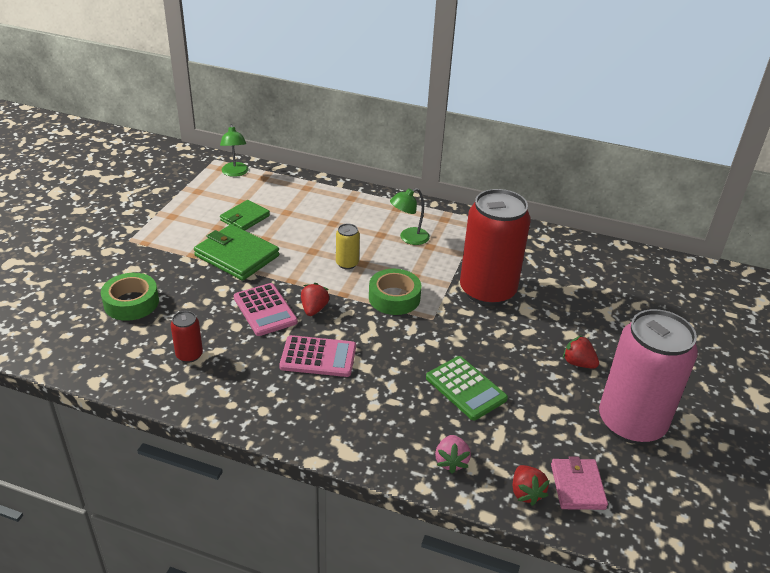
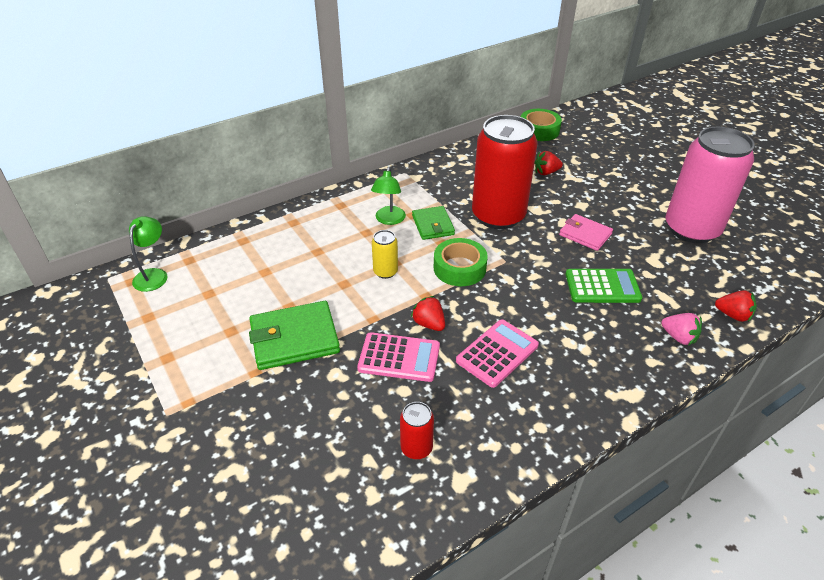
camera: 50 degrees left, 5 degrees up
green tape [101,273,159,321] -> green tape moved to [521,109,562,141]
green lamp [220,124,249,177] -> green lamp turned 105 degrees counterclockwise [129,216,167,292]
green wallet [220,200,270,230] -> green wallet moved to [412,206,455,240]
pink wallet [551,456,608,510] -> pink wallet moved to [559,214,613,251]
red strawberry [563,335,599,369] -> red strawberry moved to [535,151,563,175]

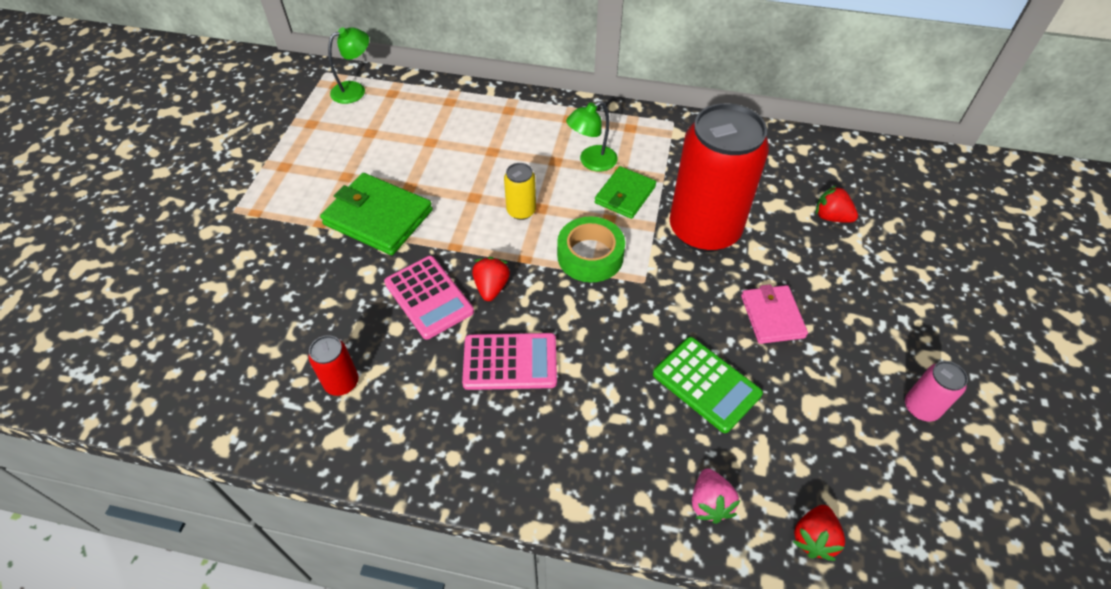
camera: 45 degrees right, 10 degrees up
green tape [521,109,562,141] -> none
pink can [665,127,755,243] -> pink can [905,361,968,422], size x0.41
red strawberry [715,290,757,322] -> red strawberry turned 45 degrees clockwise [793,505,845,561]

